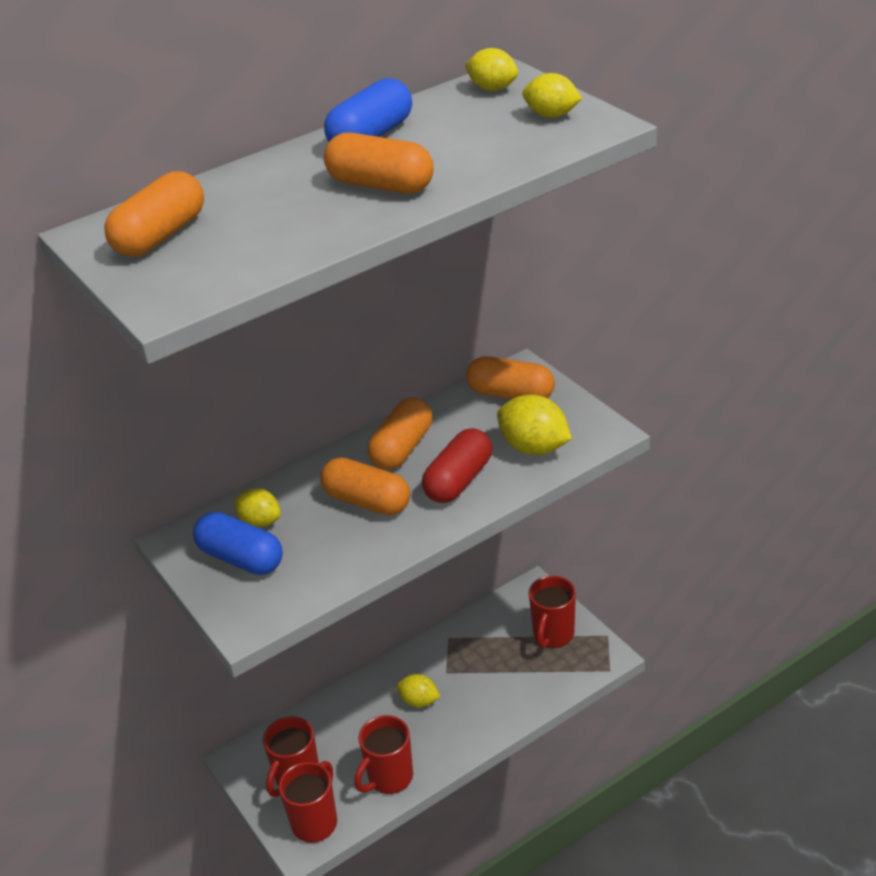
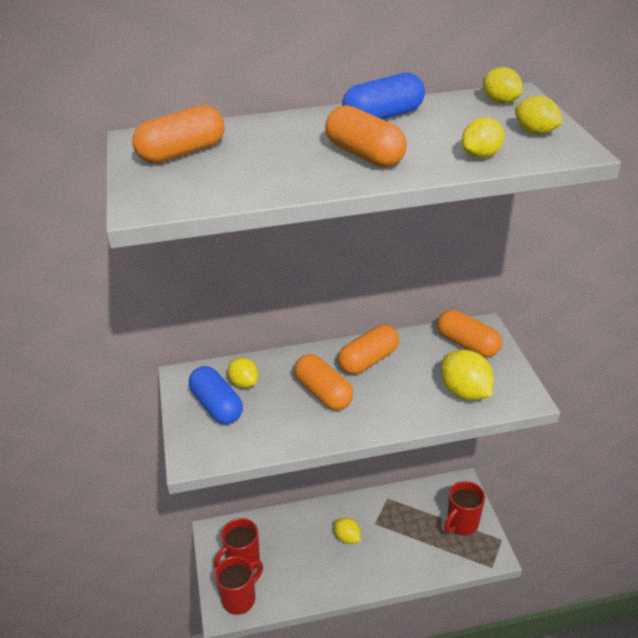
camera: 20 degrees right, 0 degrees up
red mug [354,715,413,794] -> none
red capsule [422,428,492,503] -> none
none -> yellow lemon [462,117,505,158]

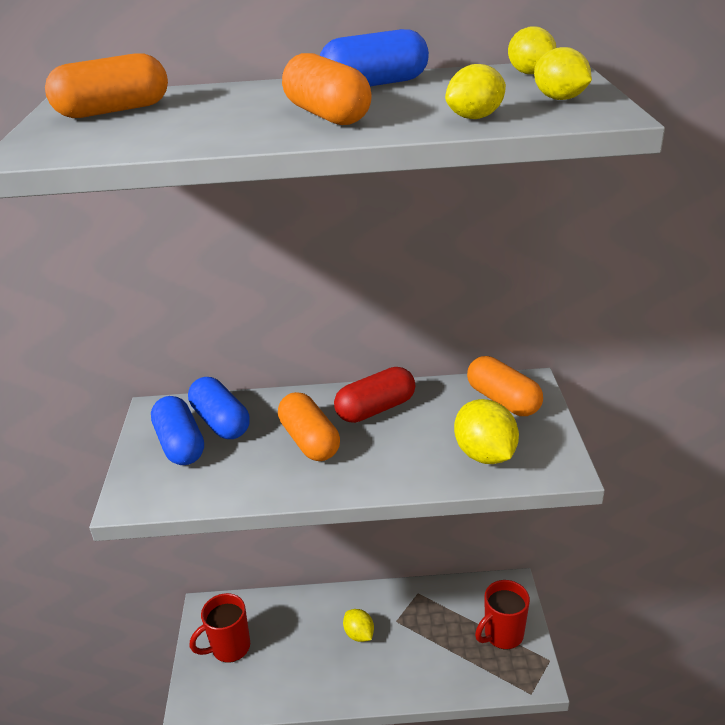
camera: 10 degrees right, 5 degrees down
red mug [215,556,263,615] -> none
yellow lemon [227,357,258,388] -> blue capsule [188,377,250,439]
orange capsule [338,325,399,374] -> red capsule [334,367,415,423]

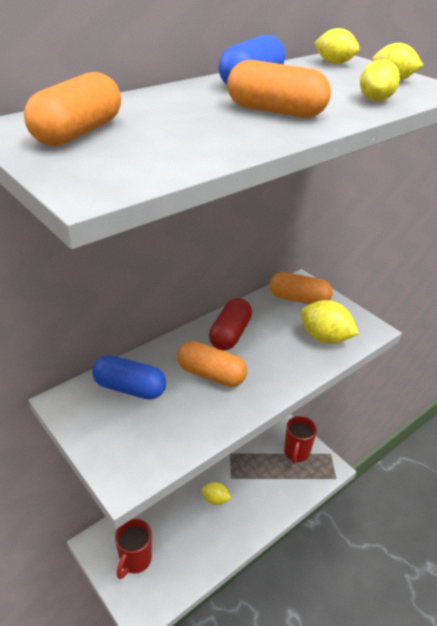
camera: 40 degrees left, 5 degrees up
blue capsule [151,396,204,465] -> none

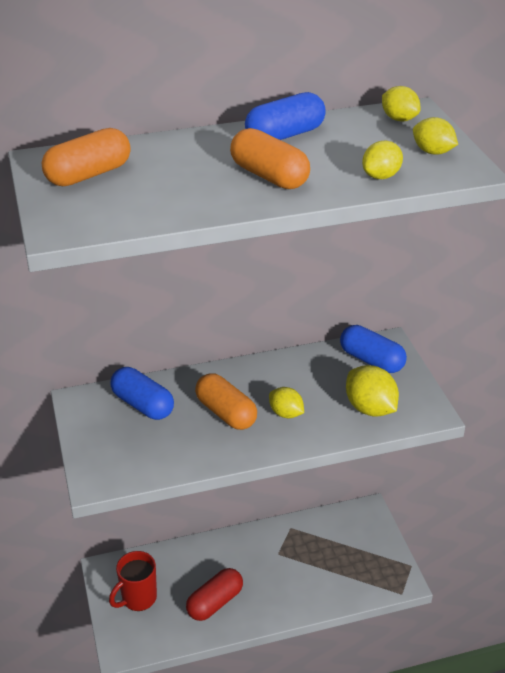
camera: 25 degrees right, 0 degrees up
yellow lemon [201,482,231,505] -> yellow lemon moved to [269,387,304,418]
red capsule [209,298,252,351] -> red capsule moved to [186,568,243,621]
orange capsule [270,272,333,304] -> blue capsule [340,325,407,373]
red mug [284,416,317,464] -> none

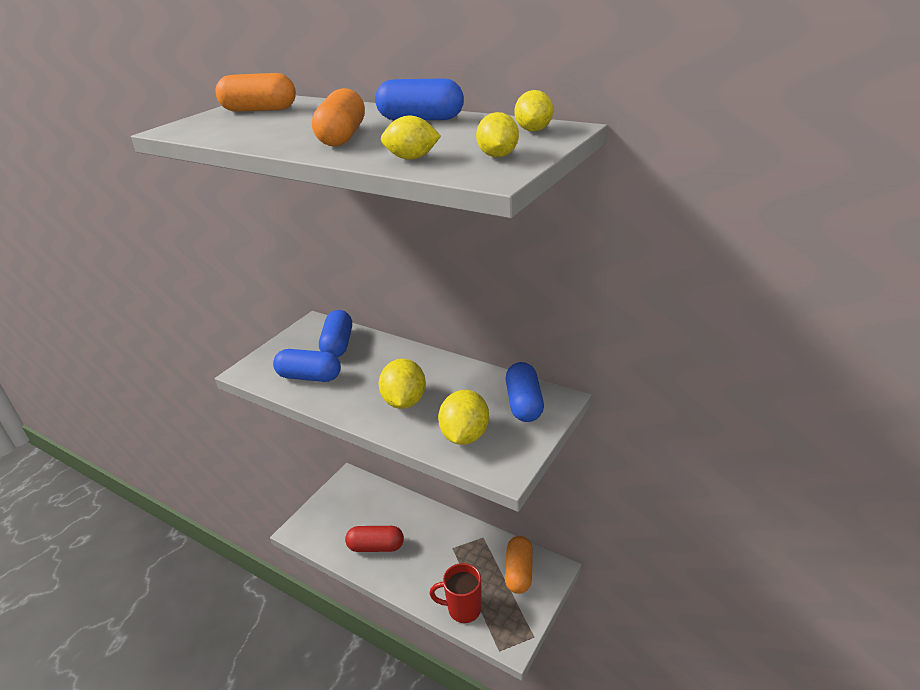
camera: 50 degrees right, 5 degrees down
red mug [109,551,157,611] -> red mug moved to [430,563,482,623]
orange capsule [195,373,257,430] -> orange capsule moved to [505,536,533,594]
yellow lemon [269,387,304,418] -> yellow lemon [379,359,426,409], size x1.59
none -> blue capsule [273,349,341,382]

